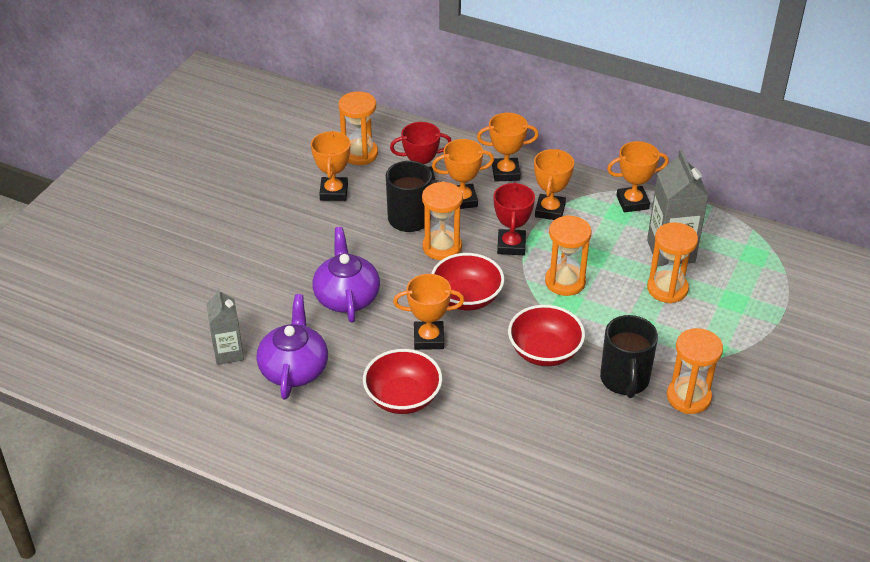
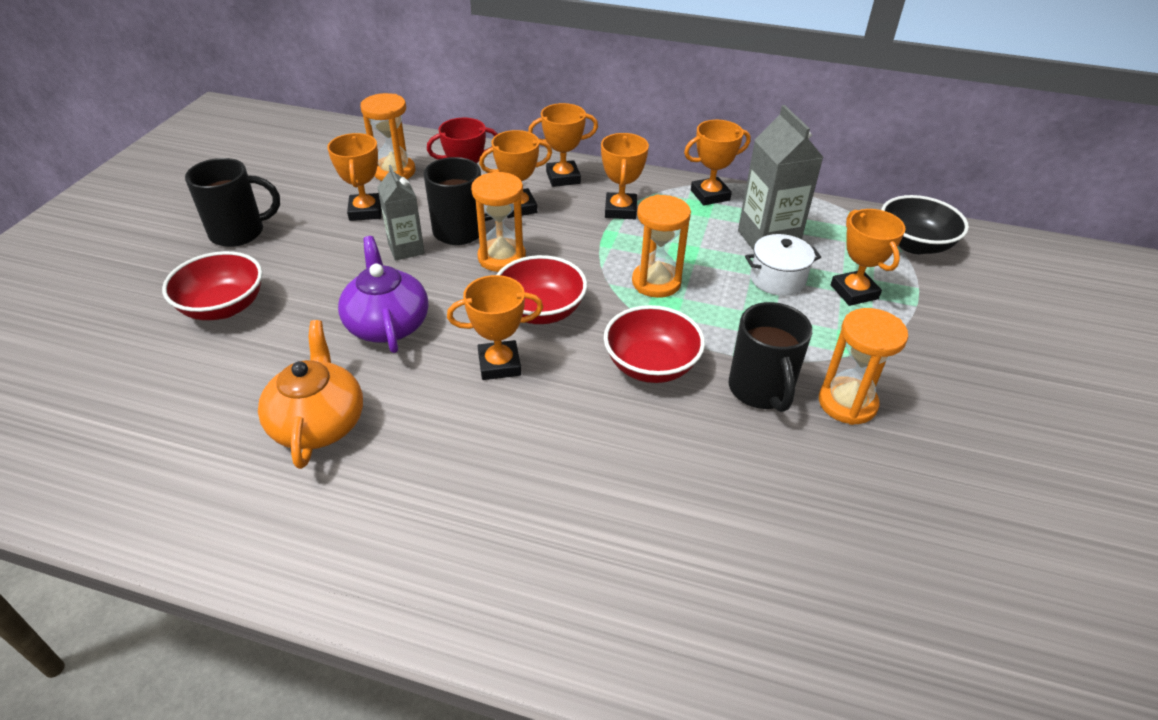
camera: 10 degrees left, 0 degrees up
grey carton [206,288,244,365] -> grey carton moved to [377,165,425,261]
purple teapot [256,294,328,399] -> orange teapot [258,320,363,469]
red bowl [363,349,442,414] -> red bowl moved to [162,251,263,320]
red trophy [494,182,535,255] -> none
orange hourglass [647,222,698,303] -> white pot [745,234,821,296]
none -> black mug [185,158,280,247]
none -> orange trophy [831,209,906,306]
none -> black bowl [881,195,969,254]

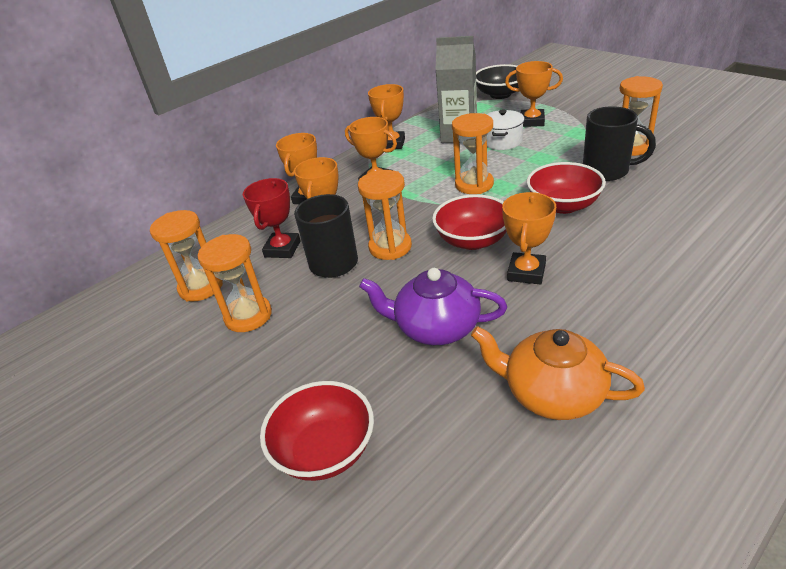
camera: 55 degrees left, 5 degrees down
black mug [185,158,280,247] -> none
orange trophy [327,133,382,221] -> orange hourglass [198,234,272,332]
grey carton [377,165,425,261] -> none

